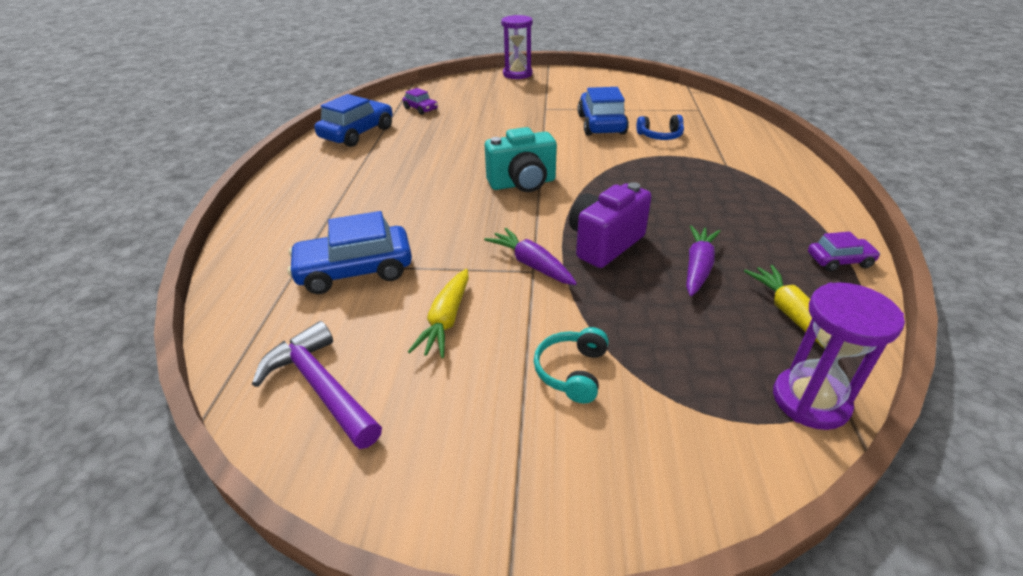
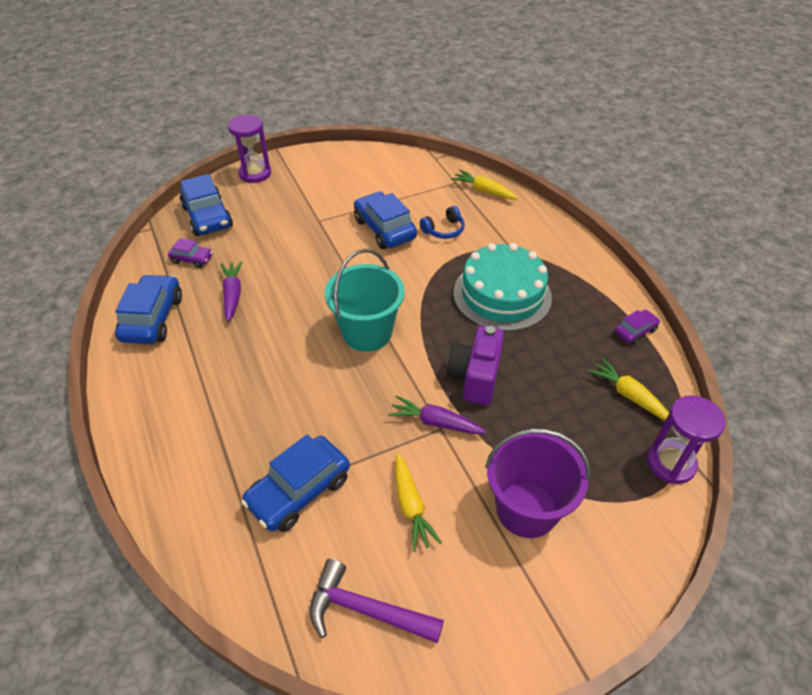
camera: 30 degrees left, 10 degrees up
turquoise camera [485,127,557,192] -> turquoise bucket [325,249,405,352]
turquoise headphones [534,327,609,404] -> purple bucket [485,429,591,538]
purple carrot [686,225,721,296] -> purple carrot moved to [221,261,242,322]
none -> blue car [179,174,233,236]
none -> yellow carrot [451,170,518,199]
none -> turquoise cake [453,243,552,331]

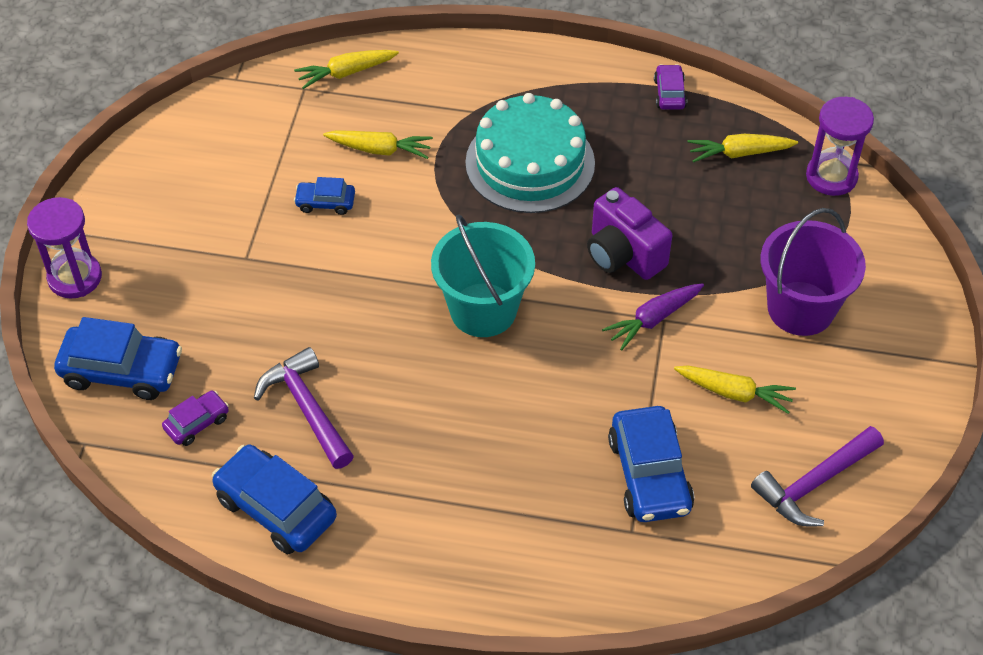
camera: 55 degrees left, 5 degrees up
purple carrot [221,261,242,322] -> purple hammer [254,347,354,469]
blue car [354,192,417,249] -> blue car [294,177,355,215], size x0.53
blue headphones [420,206,465,239] -> yellow carrot [323,130,433,159]

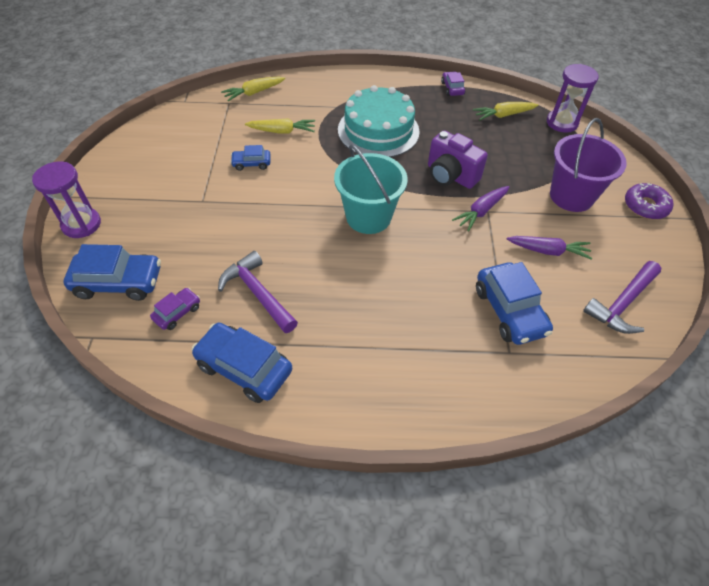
camera: 10 degrees left, 0 degrees up
yellow carrot [674,365,796,414] -> purple carrot [507,236,592,260]
none -> purple donut [625,183,673,219]

